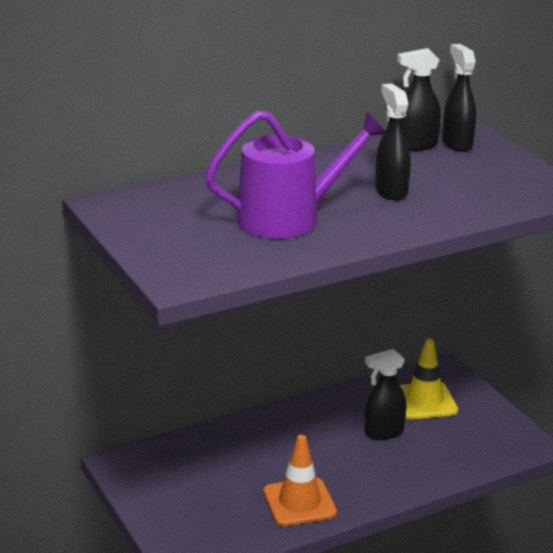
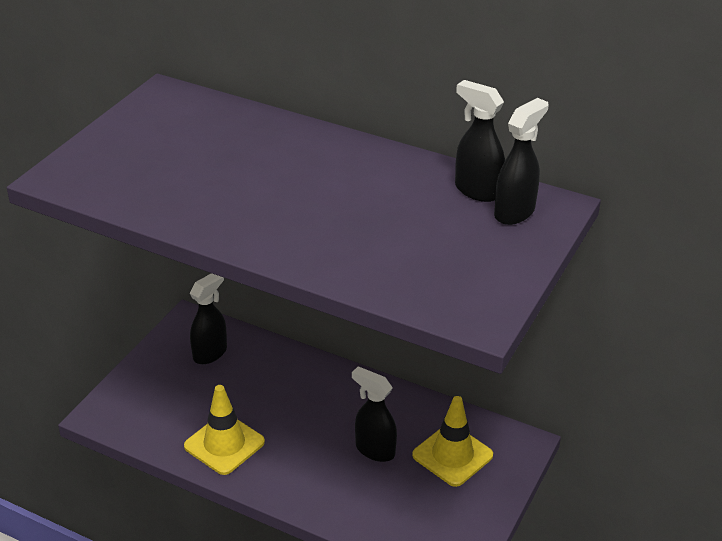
camera: 55 degrees right, 10 degrees up
purple watering can [205,110,387,239] -> none
orange traffic cone [263,435,337,526] -> yellow traffic cone [184,385,265,475]
black spray bottle [375,83,411,200] -> black spray bottle moved to [190,273,227,364]

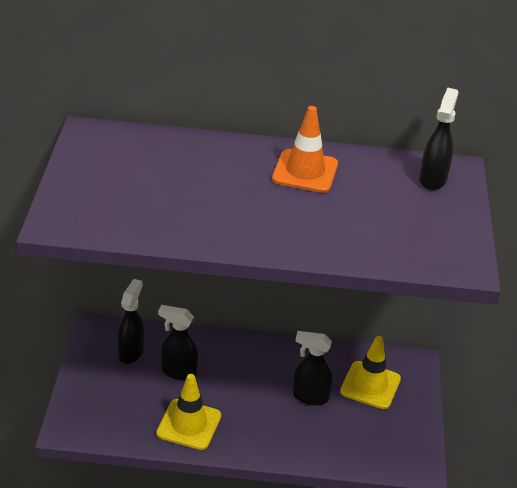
camera: 25 degrees left, 0 degrees up
black spray bottle [455,80,505,202] -> black spray bottle moved to [158,305,198,380]
none -> orange traffic cone [272,106,338,193]

